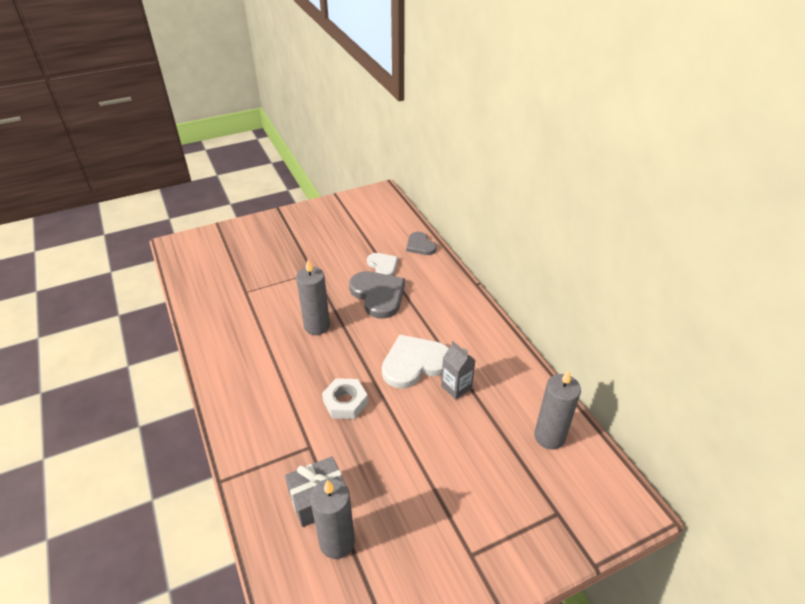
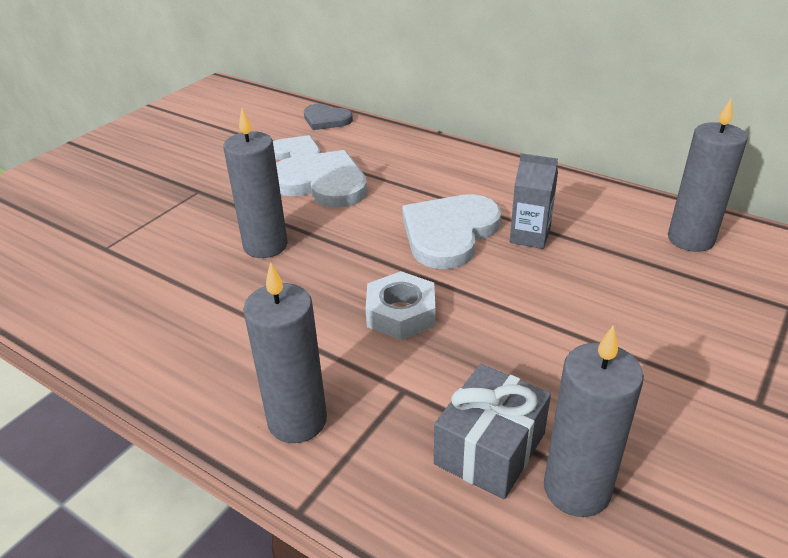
camera: 30 degrees left, 5 degrees down
grey heart [349,271,405,319] -> white heart [276,150,367,208]
none -> grey candle [243,262,327,443]

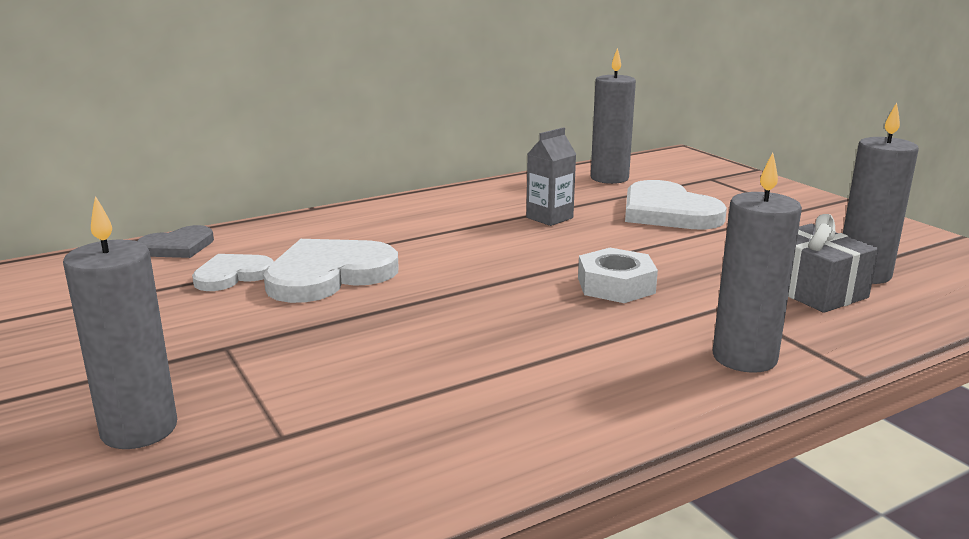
camera: 65 degrees left, 15 degrees down
grey candle [223,108,288,258] -> grey candle moved to [63,196,177,449]
white heart [402,194,502,269] -> white heart moved to [625,180,727,230]

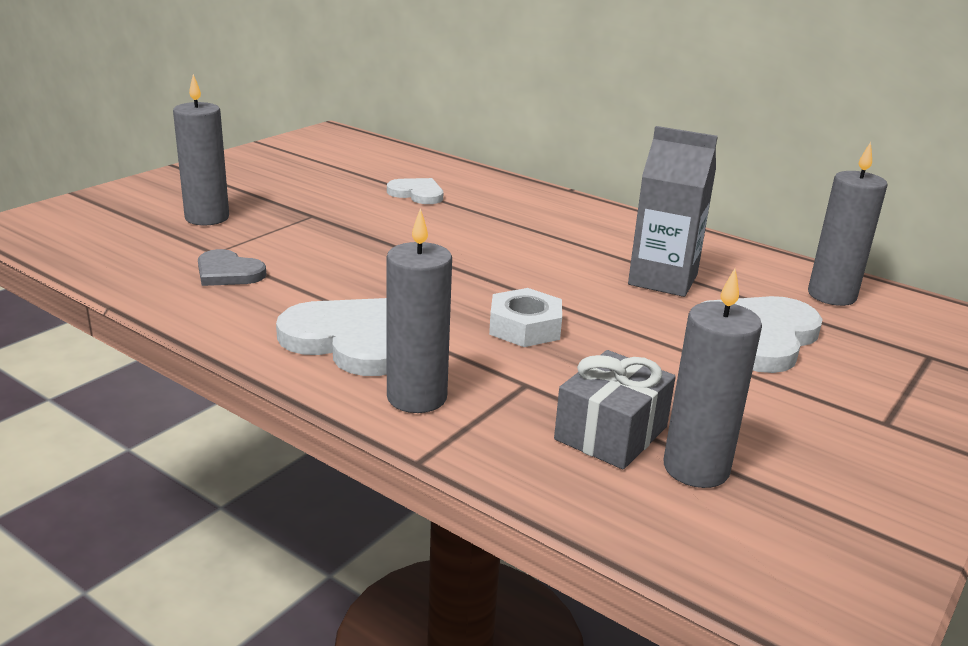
camera: 65 degrees right, 5 degrees up
grey heart [138,225,214,258] -> grey heart moved to [198,249,266,286]
white heart [264,239,399,303] -> white heart moved to [276,298,387,376]
grey carton [526,127,577,226] -> grey carton [628,126,718,297], size x1.60

